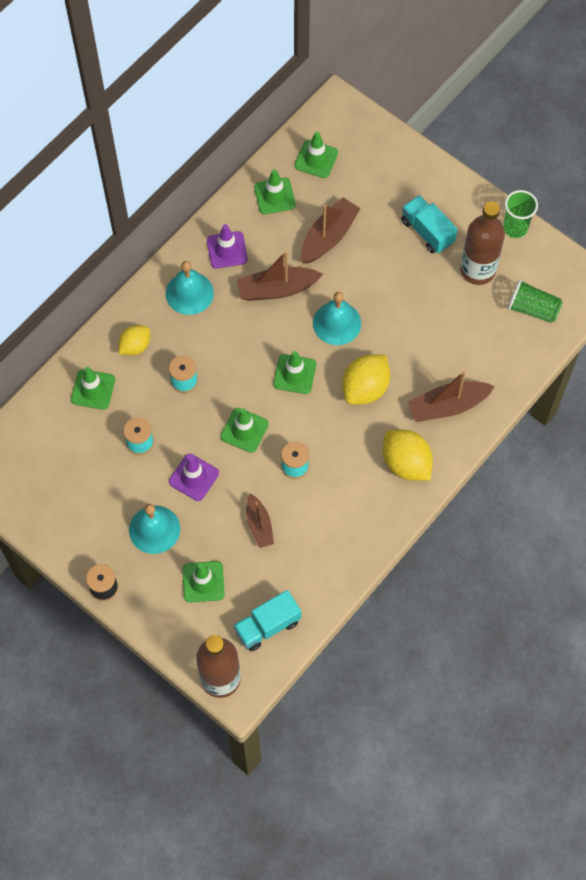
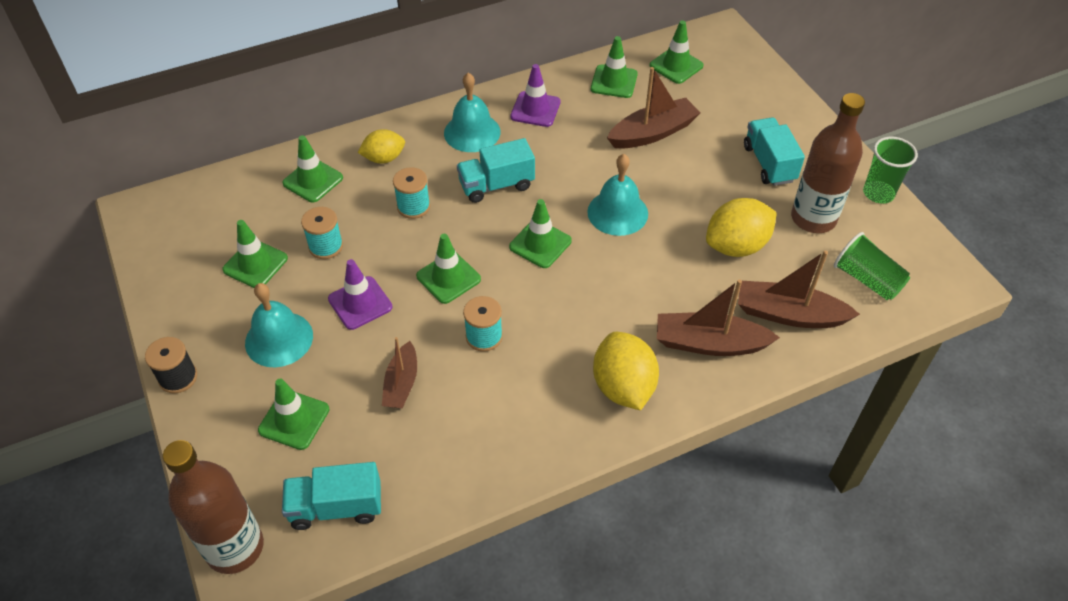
camera: 25 degrees right, 15 degrees down
brown boat [237,251,323,301] -> brown boat moved to [738,251,860,328]
yellow lemon [342,354,390,405] -> yellow lemon moved to [706,198,777,257]
none -> green traffic cone [222,220,288,288]
none -> turquoise truck [457,138,535,203]

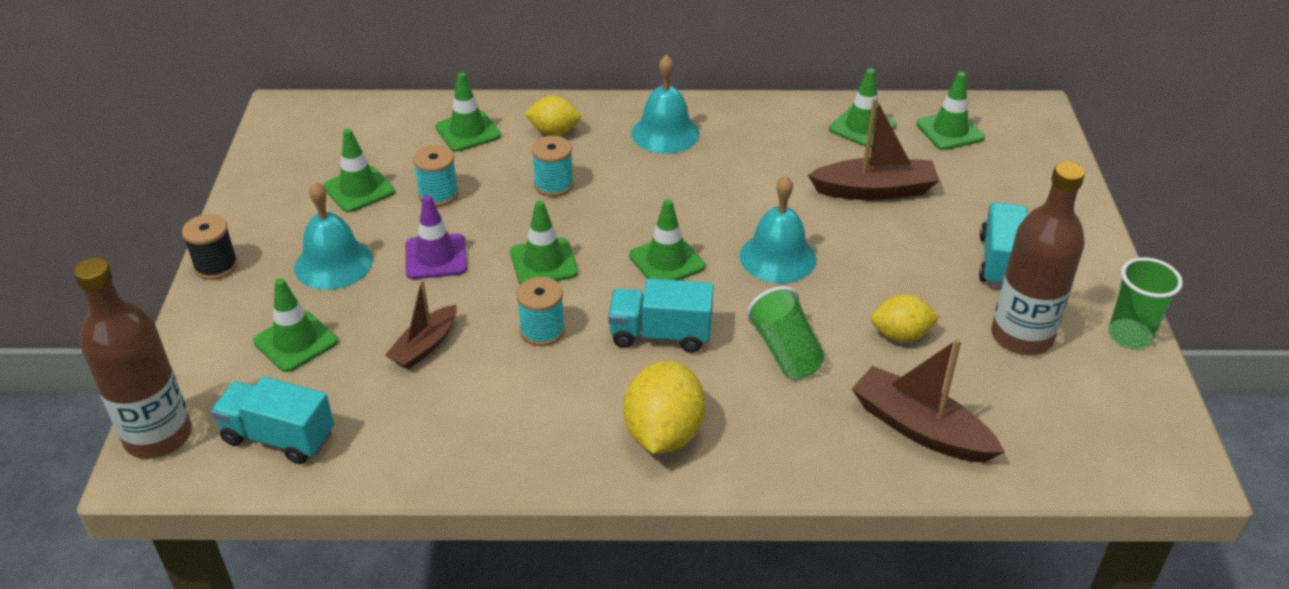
camera: 25 degrees right, 10 degrees down
turquoise truck [457,138,535,203] -> turquoise truck moved to [608,279,714,353]
purple traffic cone [510,64,561,127] -> none
brown boat [657,279,780,356] -> none
yellow lemon [706,198,777,257] -> yellow lemon [871,294,939,342], size x0.63
green cup [834,232,910,300] -> green cup moved to [746,286,825,379]

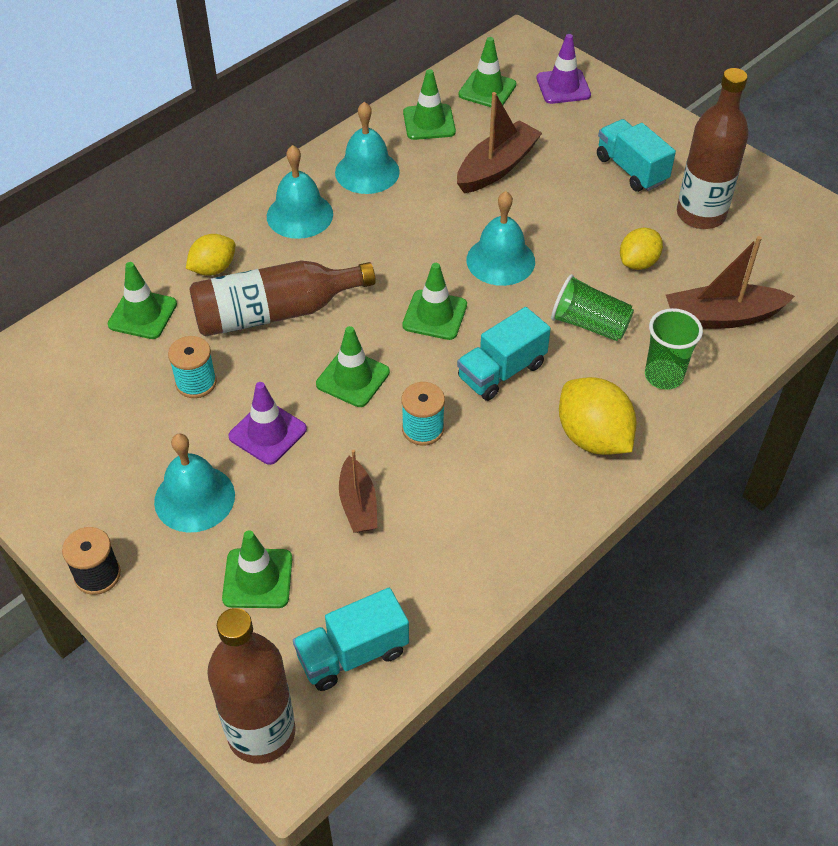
camera: 45 degrees left, 10 degrees up
green traffic cone [323,129,395,212] -> none
turquoise spool [531,136,574,197] -> brown bottle [189,261,376,337]
green cup [1108,257,1183,349] -> green cup moved to [645,308,703,390]
none -> turquoise bell [335,102,400,194]
none -> purple traffic cone [537,34,591,104]

